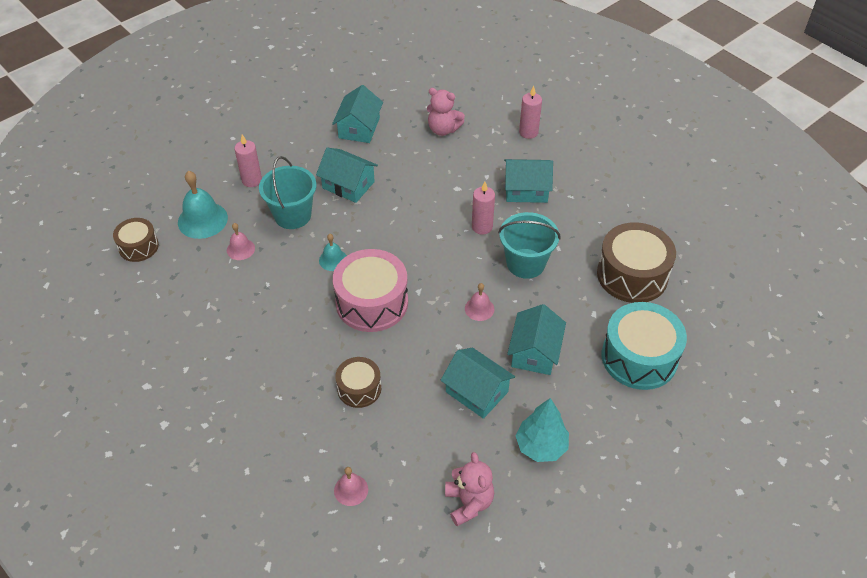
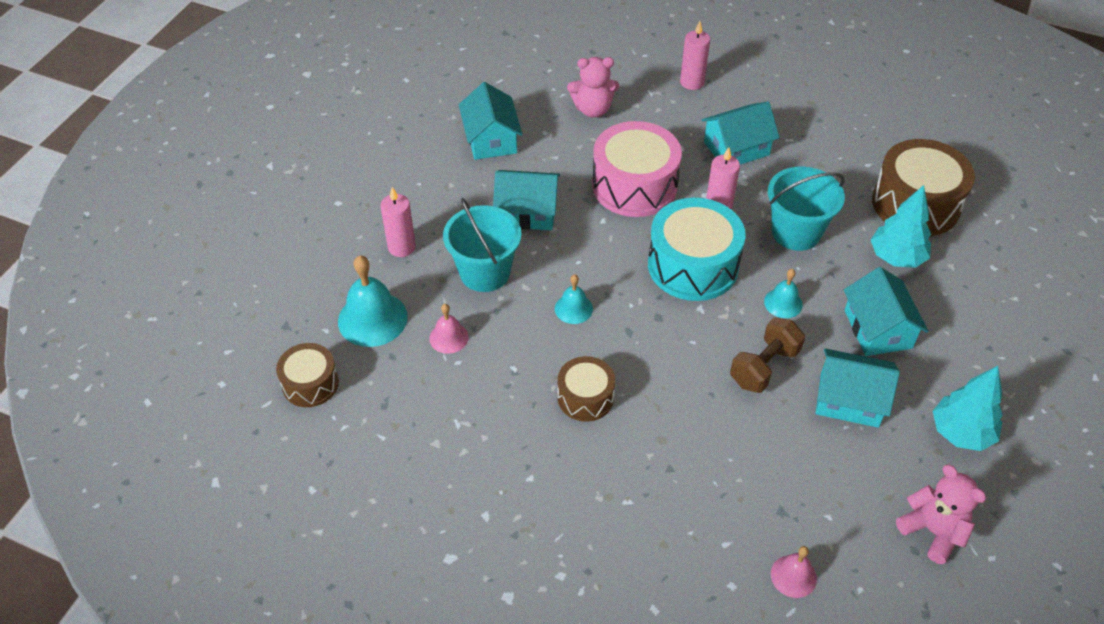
camera: 25 degrees left, 0 degrees up
pink drum [333,249,408,332] -> pink drum moved to [592,121,682,217]
brown drum [335,357,381,408] -> brown drum moved to [558,356,615,422]
pink bell [465,283,494,321] -> turquoise bell [764,269,803,318]
turquoise drum [602,302,687,390] -> turquoise drum moved to [648,198,746,301]
none -> brown dumbbell [730,317,805,393]
none -> turquoise tree [871,185,931,268]

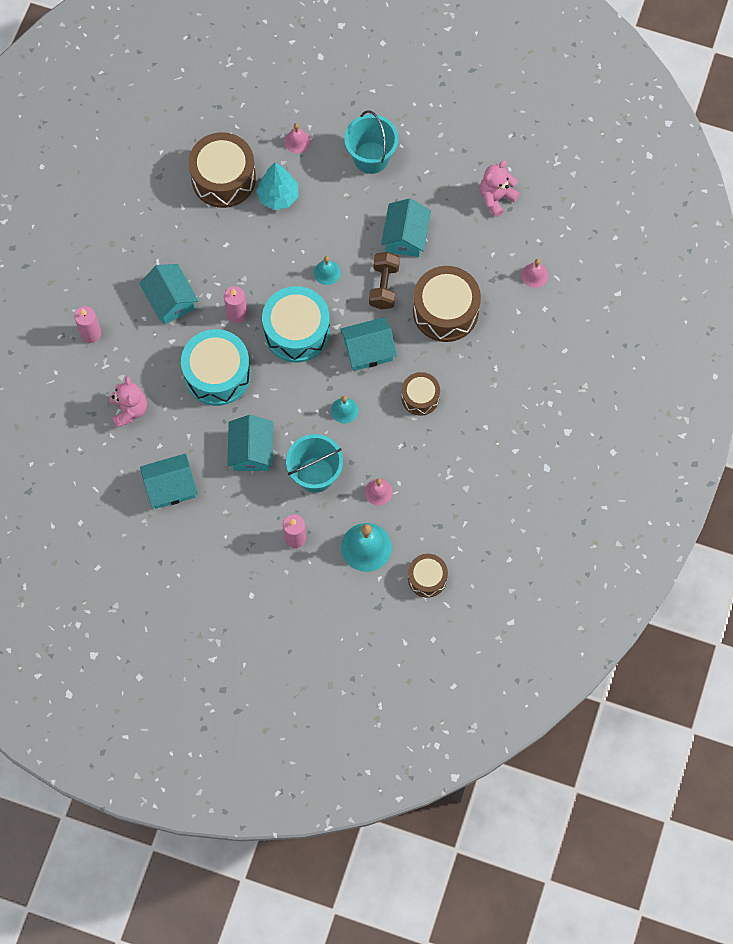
camera: 95 degrees left, 20 degrees up
pink drum [592,121,682,217] -> turquoise drum [181,329,251,406]
brown dumbbell [730,317,805,393] -> brown dumbbell turned 60 degrees clockwise [369,252,400,309]
turquoise bucket [768,167,845,251] -> turquoise bucket moved to [344,110,399,174]
turquoise house [844,267,928,356] -> turquoise house moved to [340,317,397,371]
turquoise tree [933,366,1003,451] -> none
none -> pink bell [284,123,311,153]
none -> brown drum [413,266,481,342]

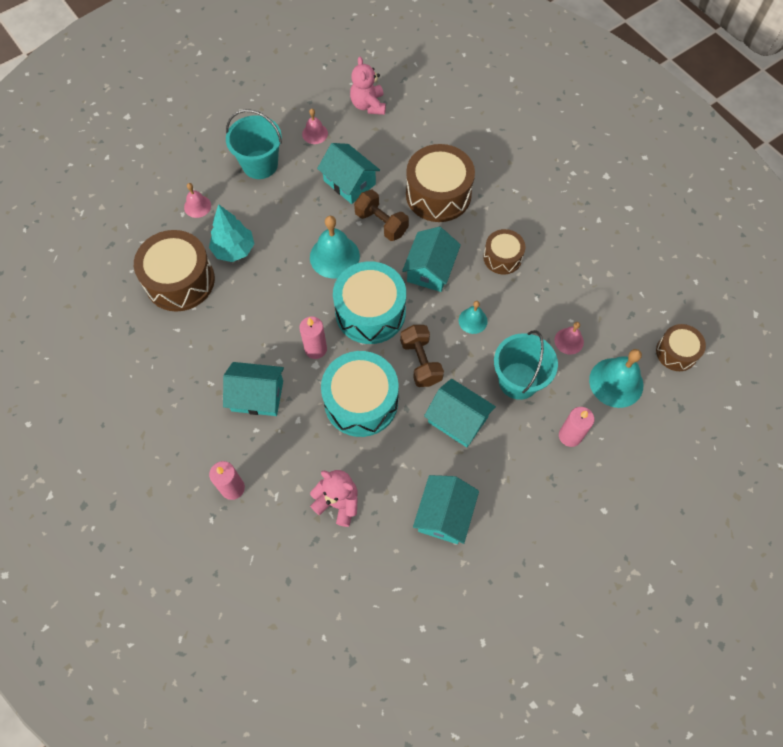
camera: 55 degrees left, 5 degrees down
turquoise bell [314,256,341,285] -> turquoise bell [310,216,360,278], size x1.80
pink bell [521,259,548,288] -> pink bell moved to [302,108,328,144]
none -> brown dumbbell [400,325,444,387]

